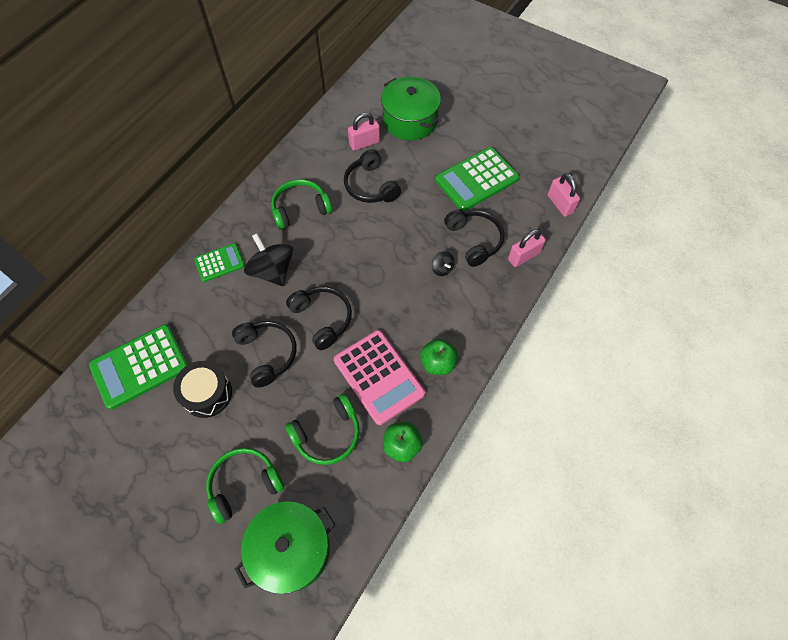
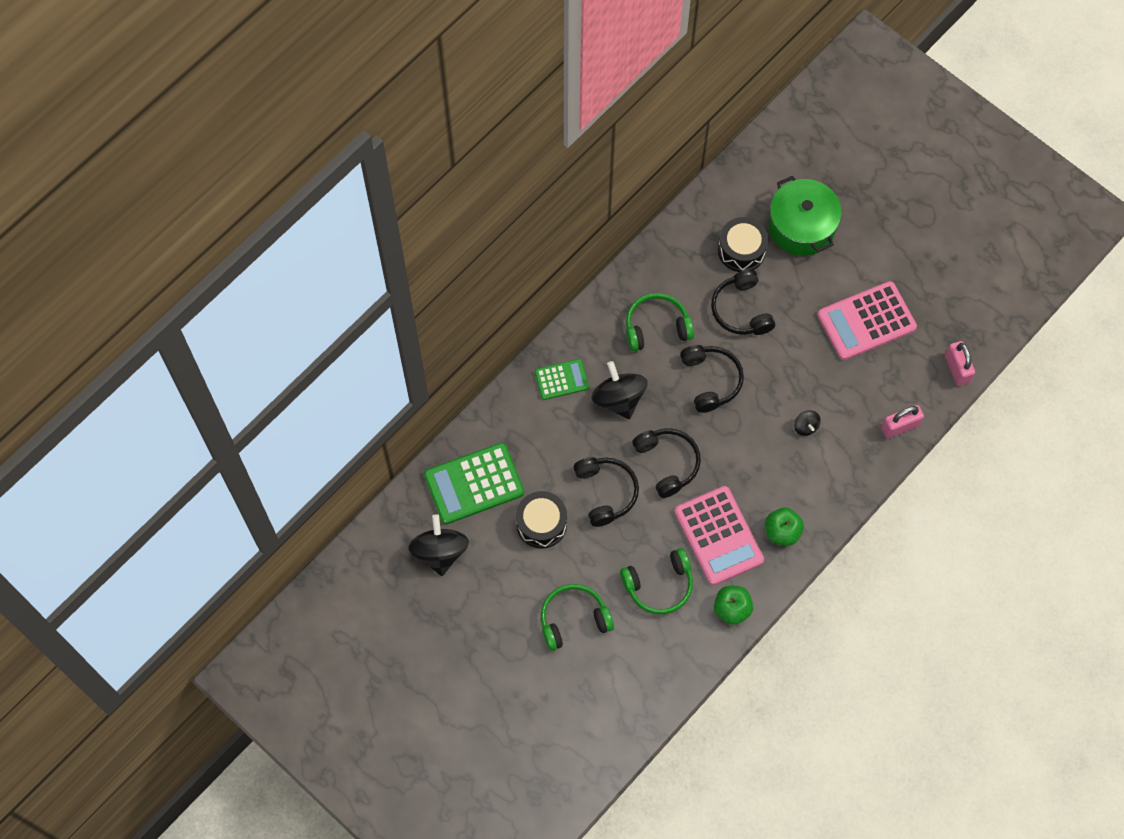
camera: 10 degrees right, 5 degrees up
green pot [235,501,335,594] -> none
pink padlock [348,113,380,151] -> black drum [718,217,769,272]
green calculator [435,147,519,211] -> pink calculator [818,281,917,360]
black headphones [444,209,505,267] -> black headphones moved to [680,345,744,413]
none -> black spinning top [408,514,469,576]

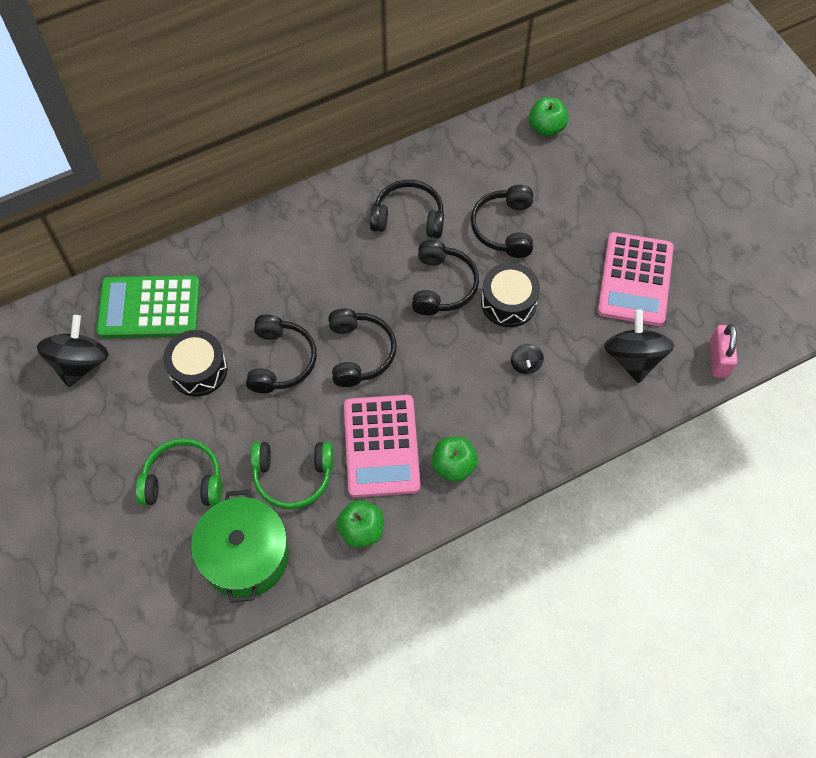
camera: 20 degrees right, 5 degrees down
green calculator [535,359,589,400] -> none
black spinning top [591,361,648,419] -> black spinning top moved to [604,309,674,383]
green headphones [626,293,694,351] -> black headphones [370,180,444,238]
black drum [718,217,769,272] -> black drum moved to [481,263,540,327]
green pot [769,176,842,256] -> green pot moved to [191,490,289,603]
pink calculator [818,281,917,360] -> pink calculator turned 75 degrees counterclockwise [598,232,674,326]
pink padlock [881,405,924,439] -> none
none -> green apple [529,97,568,136]

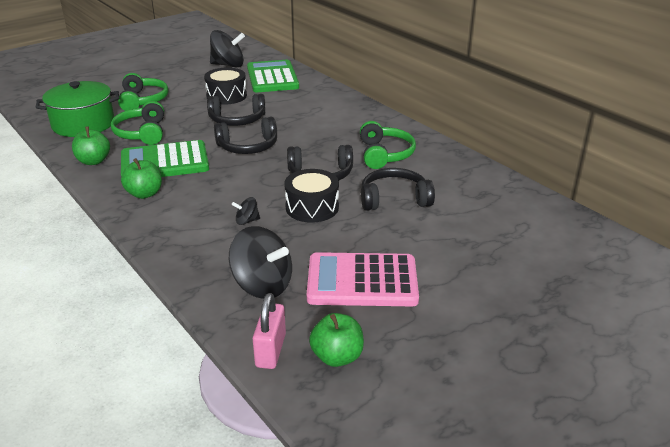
camera: 80 degrees right, 30 degrees down
pink calculator [344,395,420,498] -> green calculator [121,140,209,177]
black headphones [370,180,444,238] -> green headphones [360,121,416,169]
green apple [529,97,568,136] -> green apple moved to [309,313,364,367]
black spinning top [604,309,674,383] -> black spinning top turned 45 degrees clockwise [229,226,292,299]
pink padlock [710,324,737,378] -> pink padlock turned 75 degrees counterclockwise [253,293,286,369]

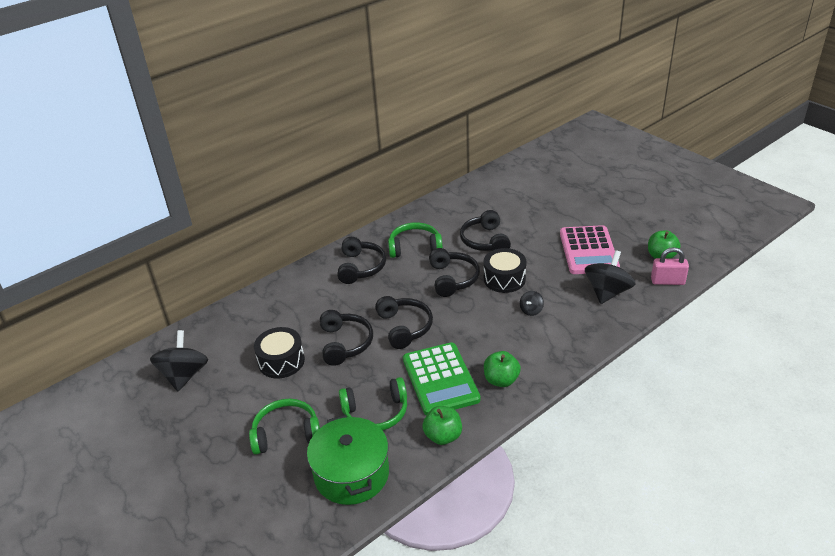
camera: 90 degrees left, 5 degrees up
black spinning top [232,197,260,225] -> black spinning top turned 45 degrees clockwise [520,291,544,316]
green calculator [247,60,299,92] -> none
none -> black headphones [337,237,386,284]

